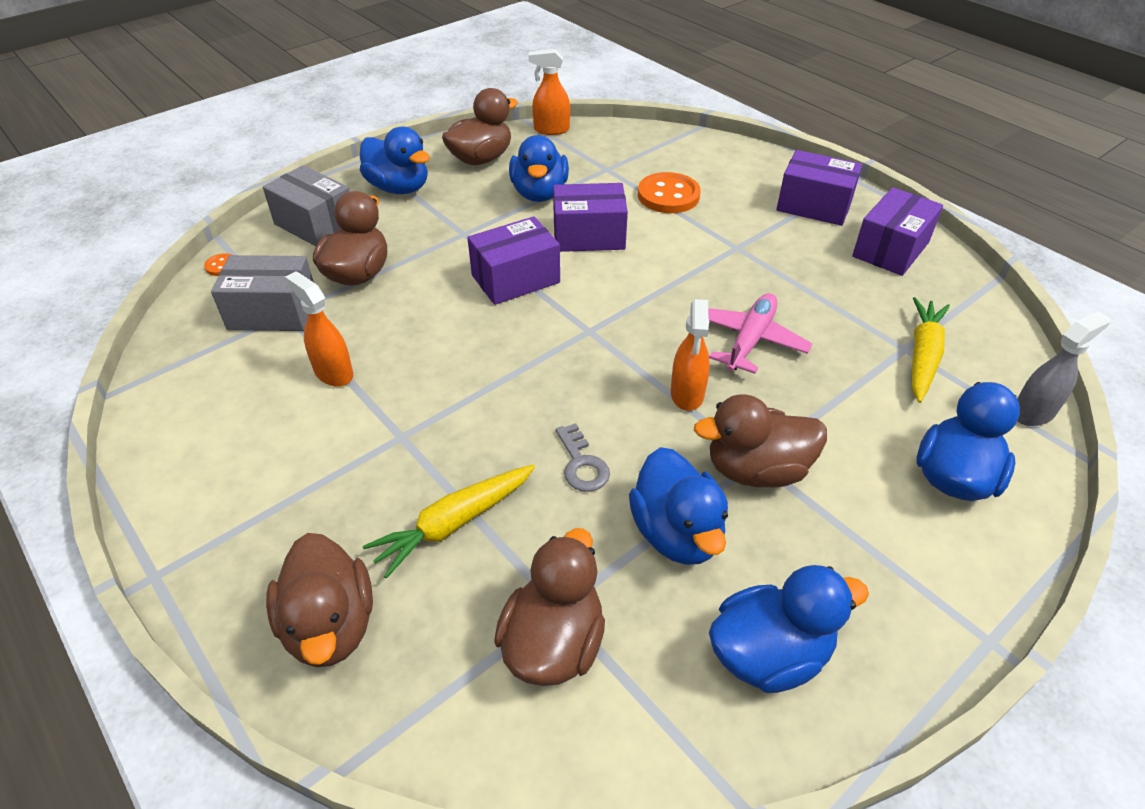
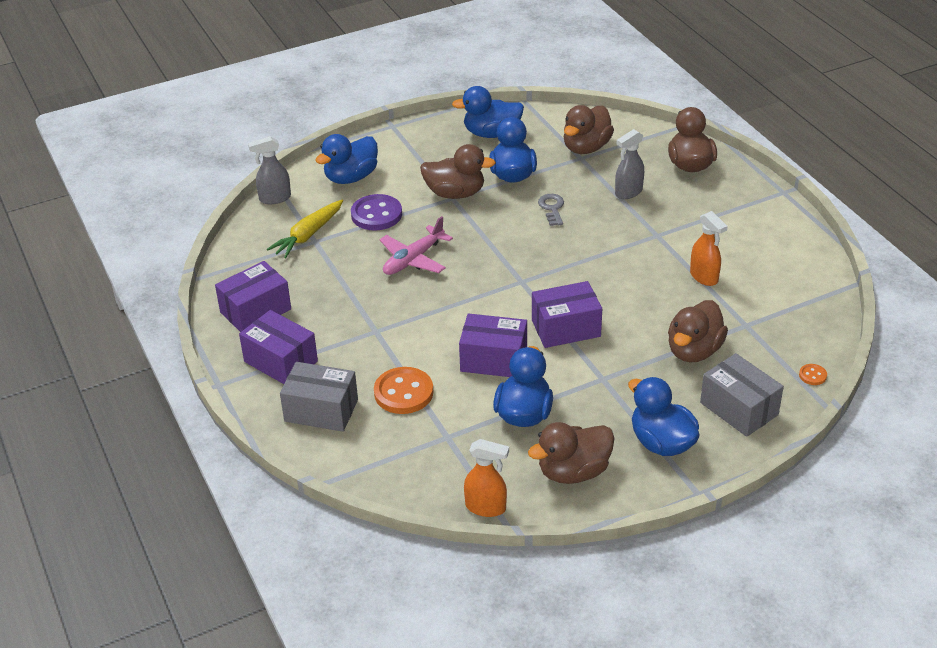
camera: 165 degrees left, 5 degrees down
grey box [211,255,314,331] -> grey box moved to [280,362,358,432]
yellow carrot [363,464,535,579] -> grey spray bottle [615,129,644,199]
orange spray bottle [671,299,710,411] -> none
none -> purple button [351,194,402,231]

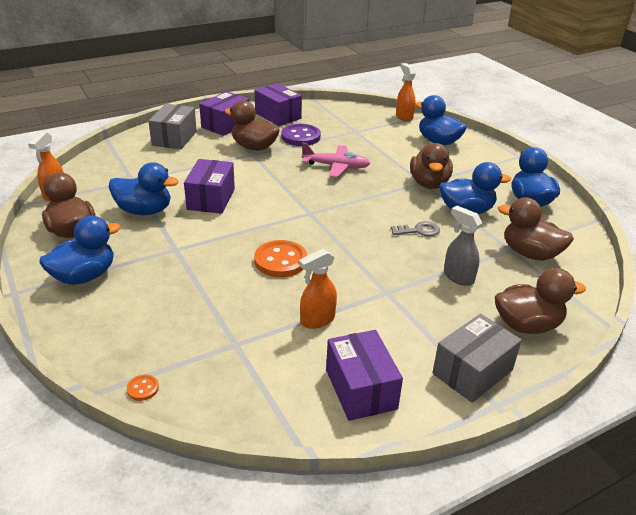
camera: 85 degrees right, 5 degrees down
grey spray bottle [248,136,291,204] -> orange spray bottle [396,63,416,122]
yellow carrot [267,200,343,258] -> none
purple button [351,194,402,231] -> purple button moved to [281,124,321,146]
orange button [374,367,433,414] -> orange button moved to [254,240,307,277]
pink plane [379,216,453,275] -> pink plane turned 150 degrees clockwise [301,142,370,177]
purple box [532,281,602,348] -> purple box moved to [326,330,403,421]
brown duck [668,300,728,362] -> brown duck moved to [224,100,280,151]
grey box [700,353,784,437] -> grey box moved to [432,314,522,403]

